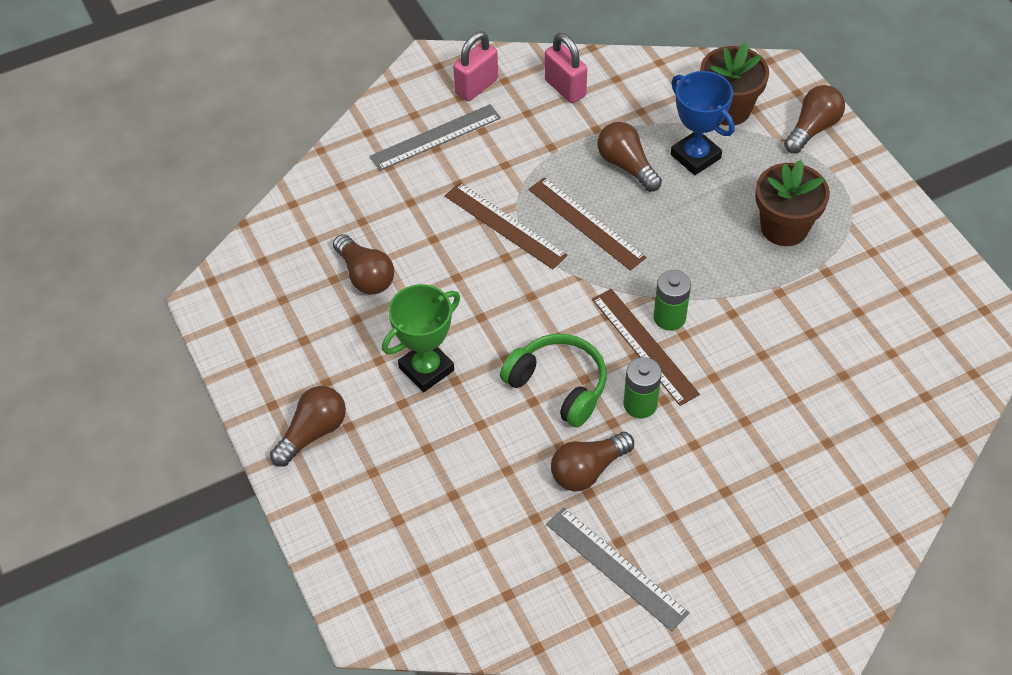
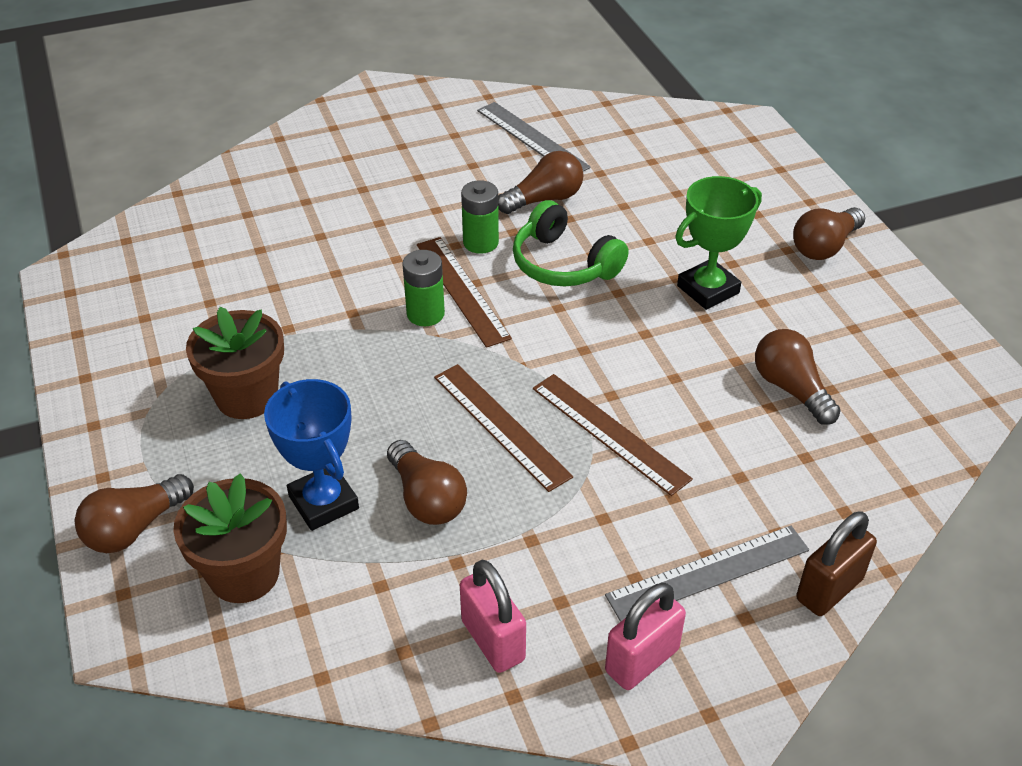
camera: 175 degrees left, 10 degrees down
none -> brown padlock [796,511,877,616]

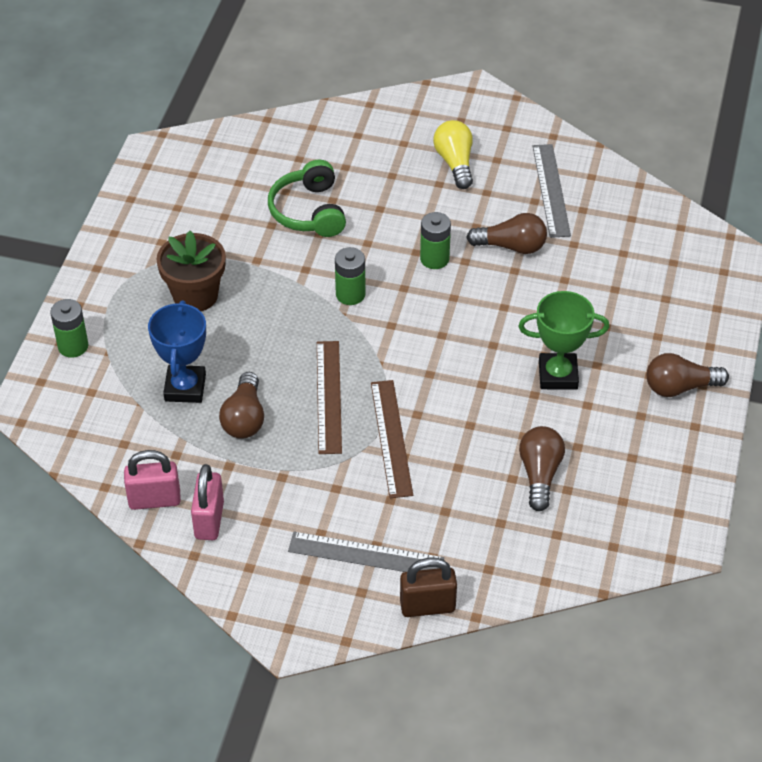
camera: 35 degrees right, 5 degrees up
brown light bulb [75,474,194,553] -> green battery [50,299,88,358]
brown flower pot [173,473,287,603] -> none
brown ruler [417,237,512,348] -> none
green headphones [513,200,629,286] -> green headphones moved to [268,160,346,237]
pink padlock [605,583,686,690] -> pink padlock moved to [124,450,181,510]
none -> yellow light bulb [433,120,473,189]

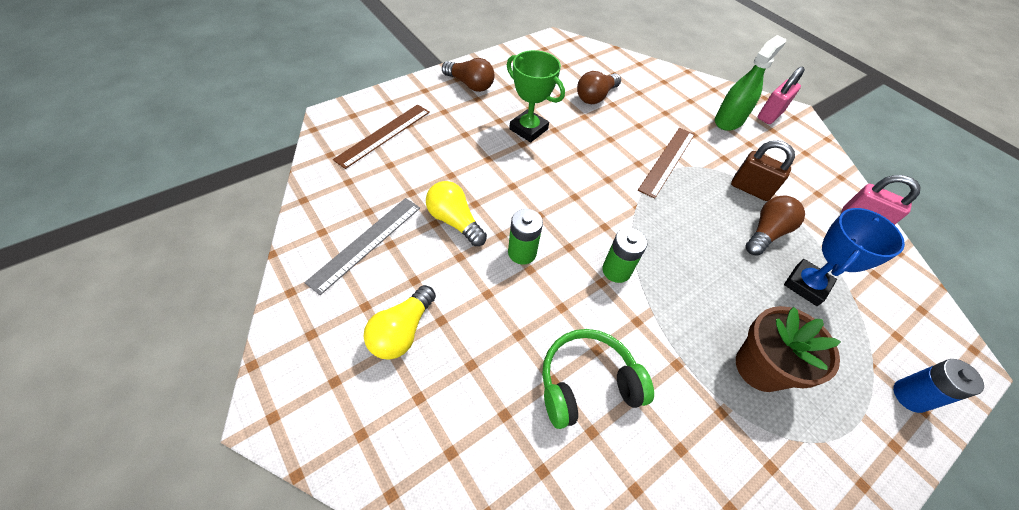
camera: 145 degrees left, 5 degrees up
green battery [50,299,88,358] -> blue battery [893,359,984,413]
pink padlock [191,464,224,540] -> pink padlock moved to [758,67,805,124]
green headphones [268,160,346,237] -> green headphones turned 135 degrees counterclockwise [542,329,654,429]
grey ruler [288,532,444,572] -> green spray bottle [715,35,786,131]
brown ruler [317,341,342,454] -> brown ruler moved to [333,104,430,169]
brown padlock [400,558,457,617] -> brown padlock moved to [731,141,795,201]
brown light bulb [466,213,547,254] -> yellow light bulb [426,181,487,246]

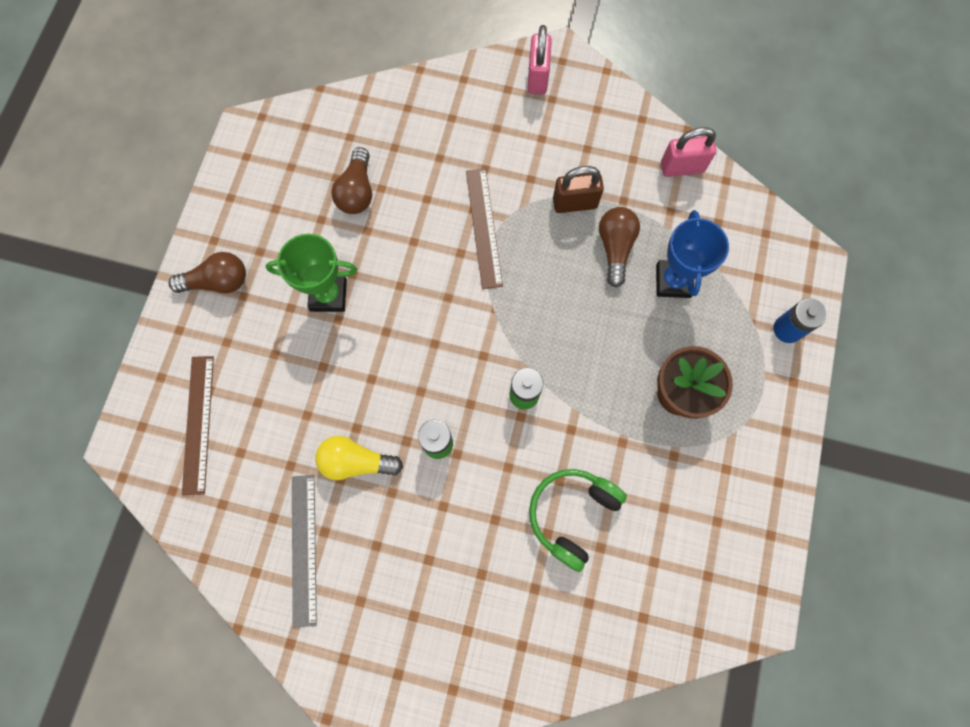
camera: 35 degrees left, 20 degrees up
yellow light bulb [364,285,436,360] -> none
green spray bottle [715,35,786,131] -> none

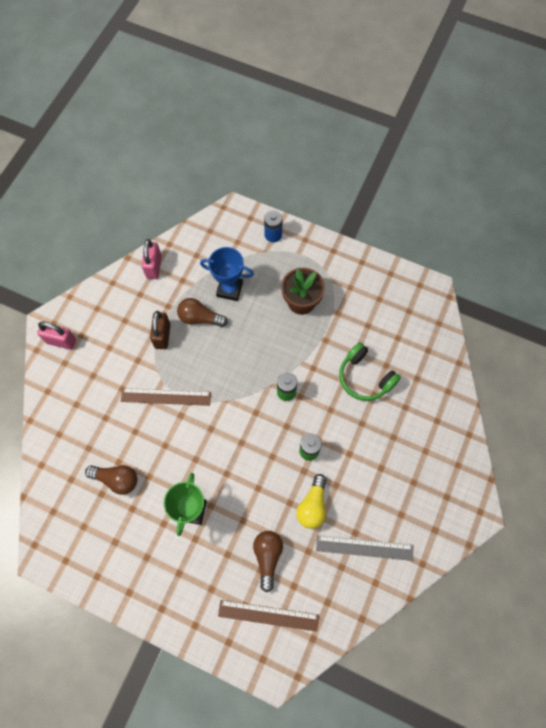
camera: 80 degrees left, 5 degrees down
brown light bulb [169,252,246,293] -> brown light bulb moved to [253,531,283,592]

